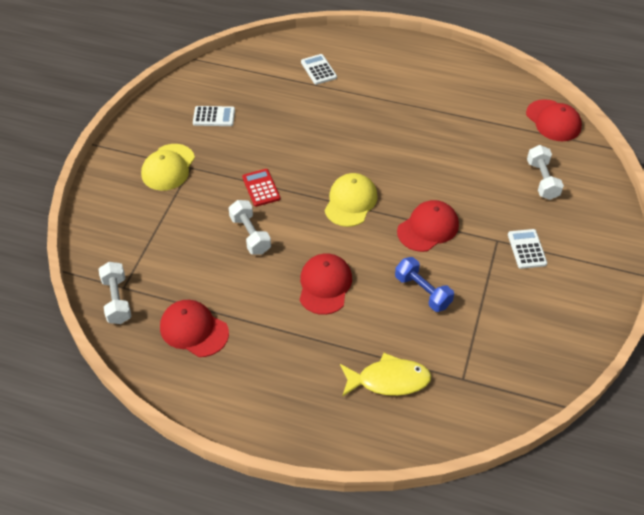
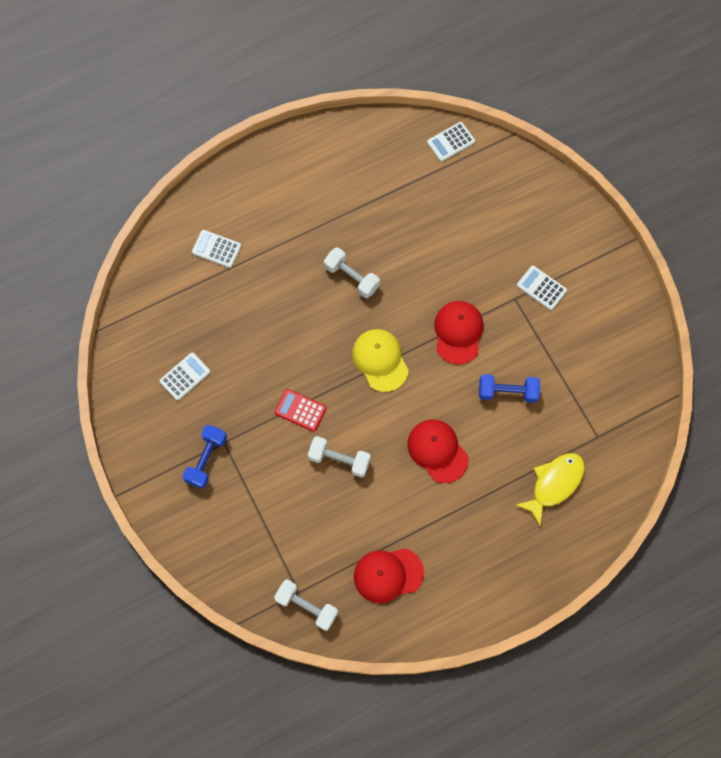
camera: 45 degrees left, 20 degrees up
yellow cap [141,144,195,191] -> blue dumbbell [183,425,227,489]
red cap [526,99,582,141] -> white calculator [427,122,475,162]
white dumbbell [527,145,564,200] -> white dumbbell moved to [324,247,380,298]

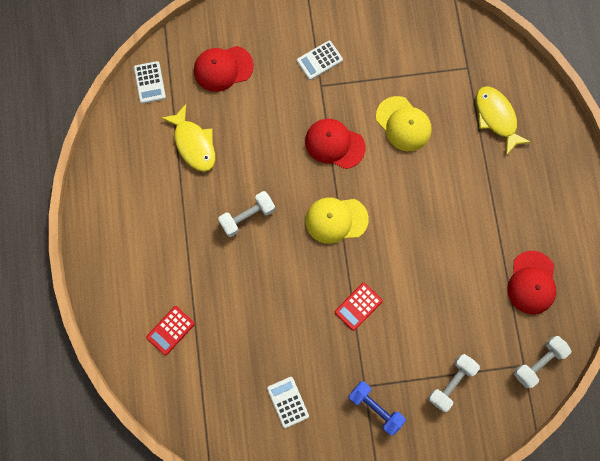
camera: 70 degrees left, 5 degrees up
white calculator [192,230,241,268] -> red calculator [146,306,195,355]
white dumbbell [308,436,371,478] -> white dumbbell moved to [428,354,480,412]
red cap [407,420,469,483] -> red cap moved to [194,46,254,92]
blue dumbbell [479,374,540,403] -> yellow cap [376,96,431,151]
none -> yellow fish [161,104,215,172]

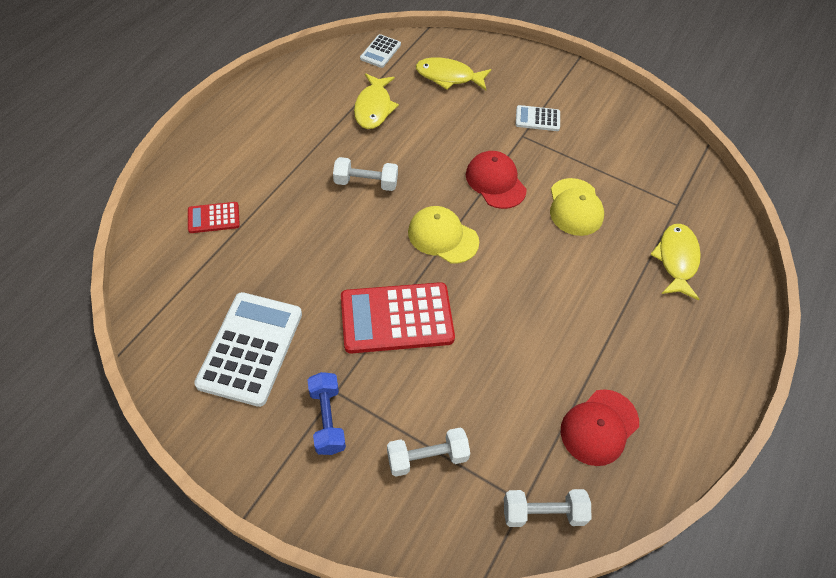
camera: 35 degrees right, 20 degrees down
red cap [194,46,254,92] -> yellow fish [416,57,491,90]
white calculator [267,377,309,428] -> white calculator [194,292,302,407], size x2.01
red calculator [335,283,383,331] -> red calculator [341,282,455,354], size x2.01

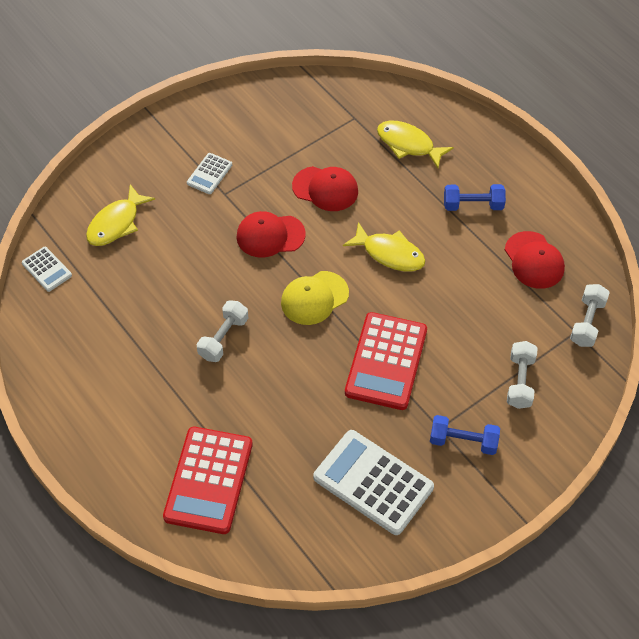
camera: 65 degrees left, 0 degrees up
red calculator [188,202,240,233] -> red calculator [163,427,253,534], size x2.01
yellow fish [354,73,399,129] -> yellow fish moved to [343,222,425,272]
yellow cap [550,178,604,236] -> red cap [292,166,358,211]
none -> blue dumbbell [444,184,506,211]

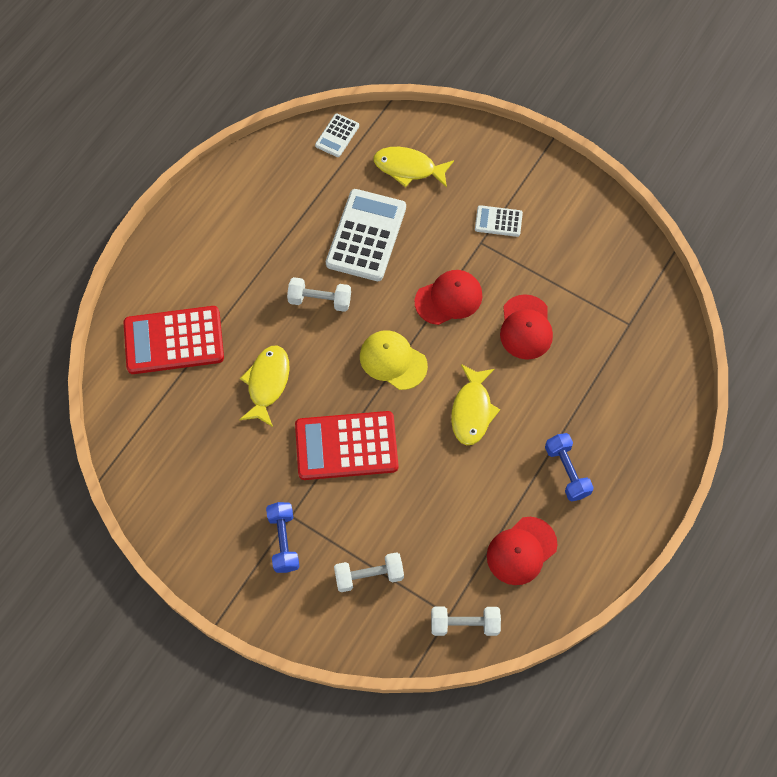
camera: 70 degrees right, 10 degrees up
red cap [236,211,306,258] -> red cap turned 90 degrees clockwise [415,270,482,325]
white calculator [313,430,434,535] -> white calculator moved to [326,189,406,281]
yellow fish [377,121,454,168] -> yellow fish moved to [239,345,290,427]

